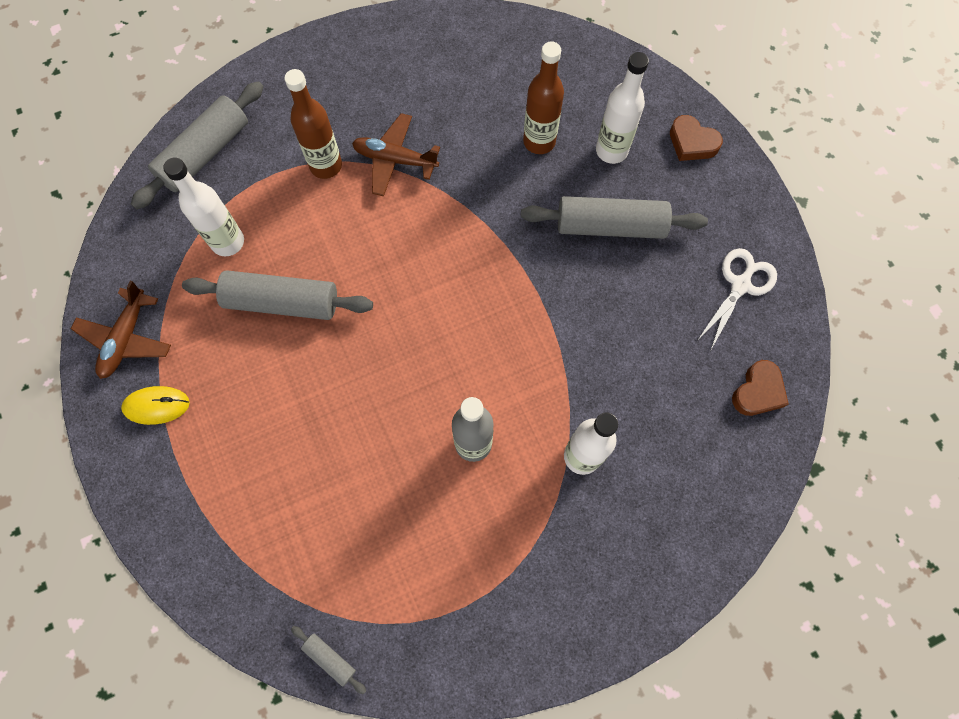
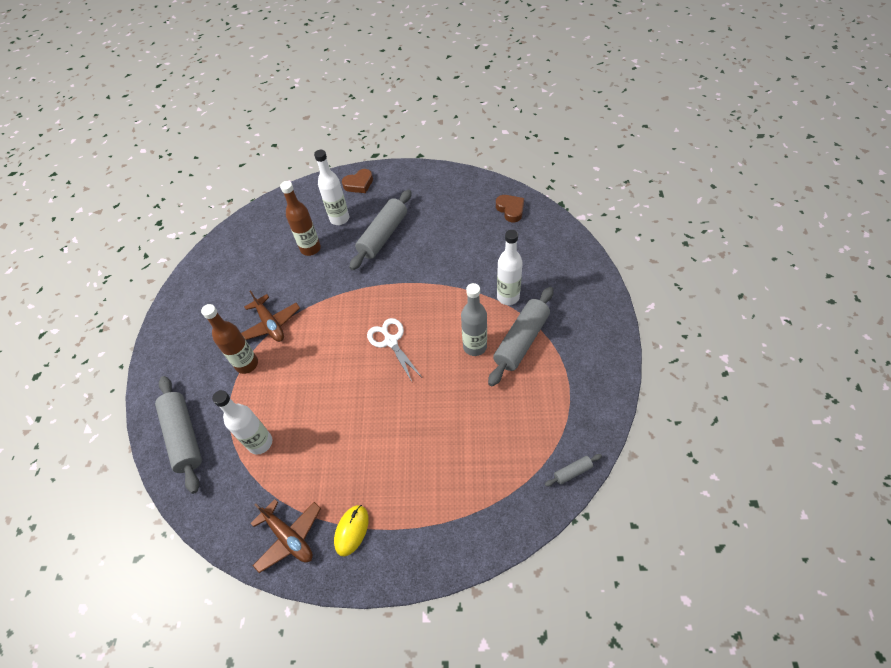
camera: 60 degrees left, 15 degrees down
grey rolling pin [182,270,373,320] -> grey rolling pin moved to [488,287,553,387]
brown plane [352,113,440,196] -> brown plane turned 75 degrees counterclockwise [241,290,300,342]
white scissors [696,248,777,351] -> white scissors moved to [367,318,422,382]

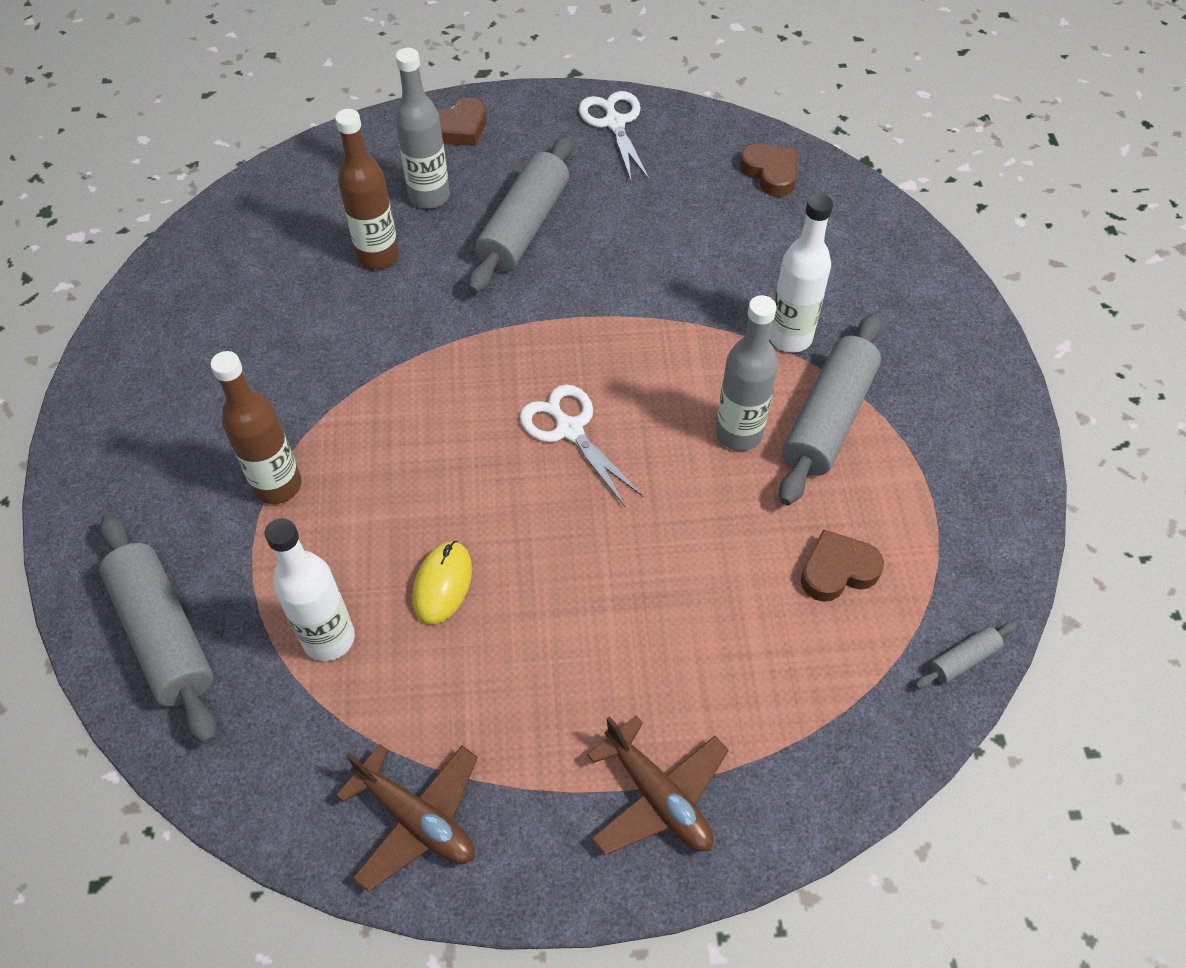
camera: 10 degrees left, 0 degrees up
brown plane [241,290,300,342] -> brown plane moved to [587,715,729,855]
white bottle [314,150,349,225] -> grey bottle [395,48,450,209]
yellow mouse [334,505,369,556] -> yellow mouse moved to [412,541,472,625]
none -> white scissors [579,91,650,183]
none -> brown heart [801,529,884,602]

